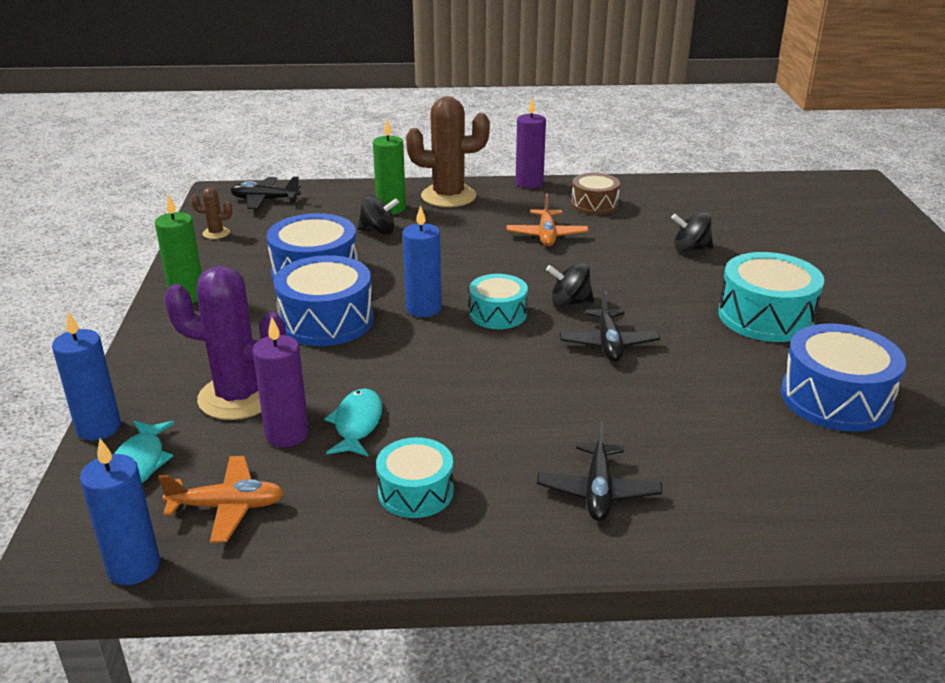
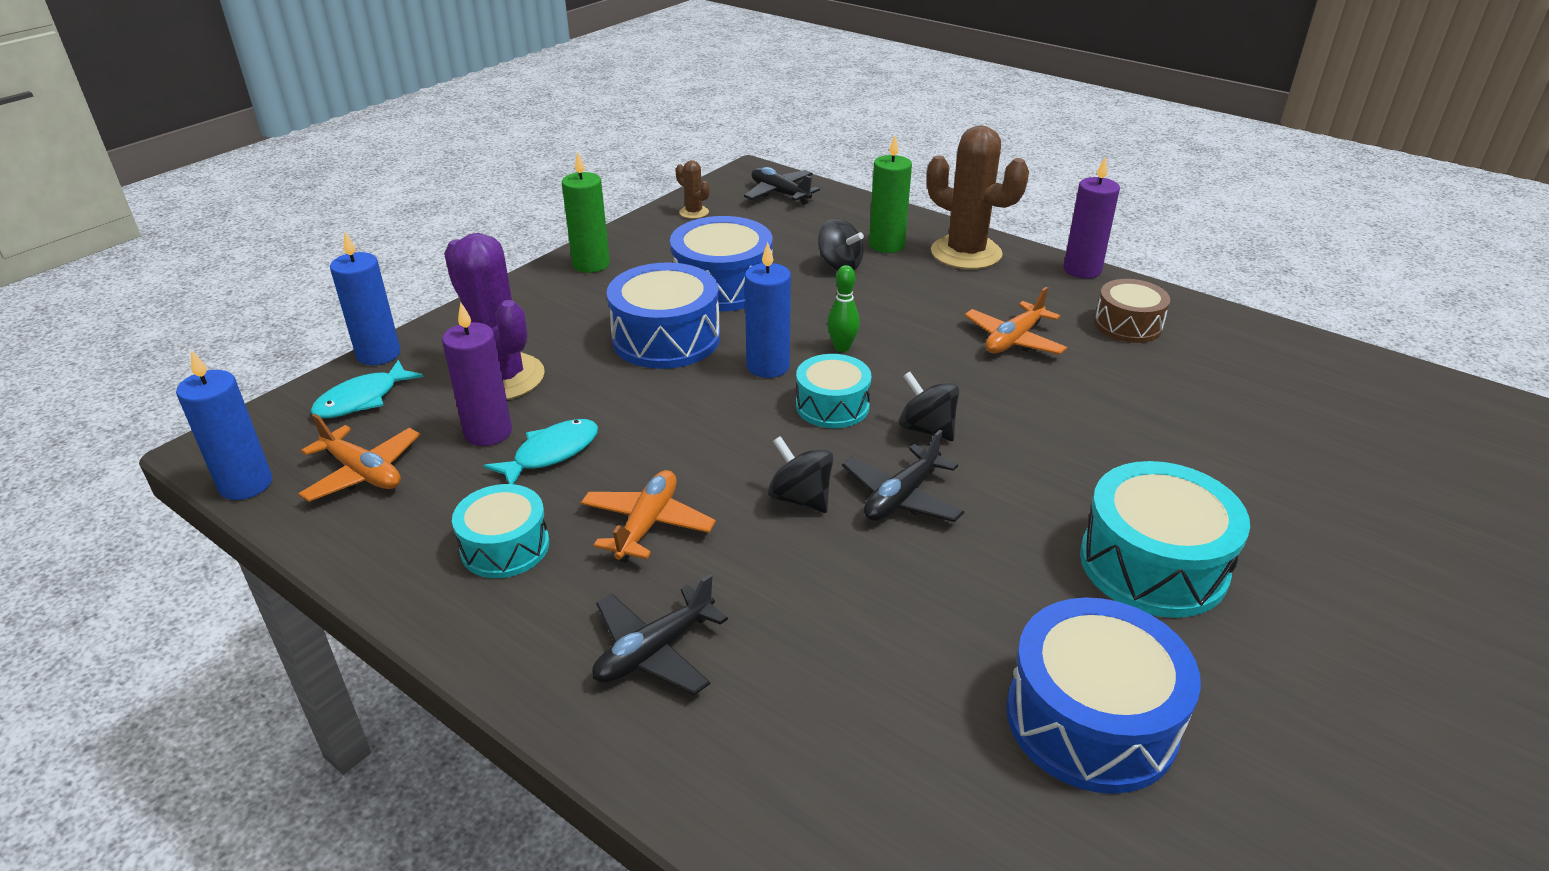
camera: 40 degrees right, 5 degrees up
black spinning top [671,212,713,252] -> black spinning top moved to [768,436,833,513]
none -> orange plane [581,470,716,563]
none -> green bowling pin [827,265,860,352]

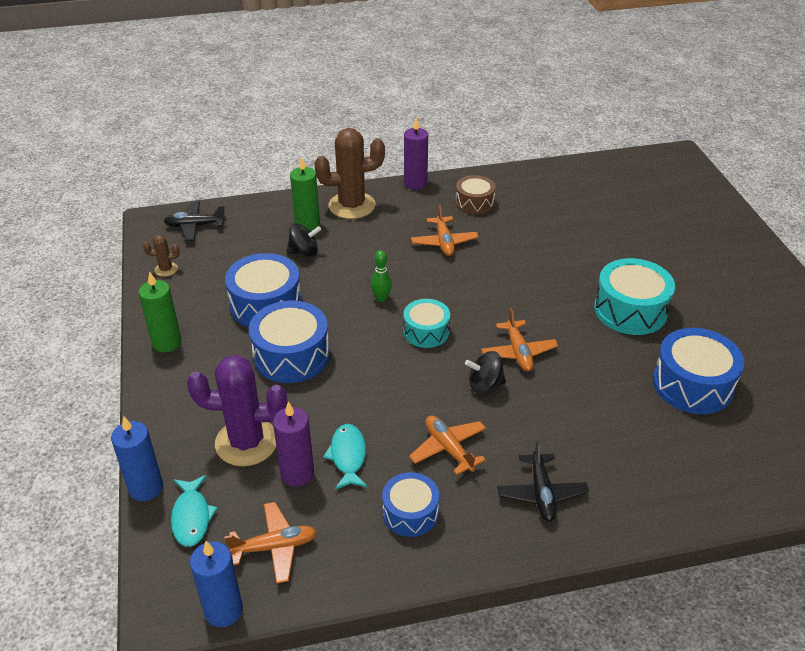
camera: 50 degrees left, 5 degrees up
turquoise drum [452,484,549,578] -> blue drum [382,472,439,537]
blue candle [745,242,791,378] -> none
black plane [842,430,964,522] -> orange plane [481,308,558,371]
black spinning top [899,372,959,441] -> none

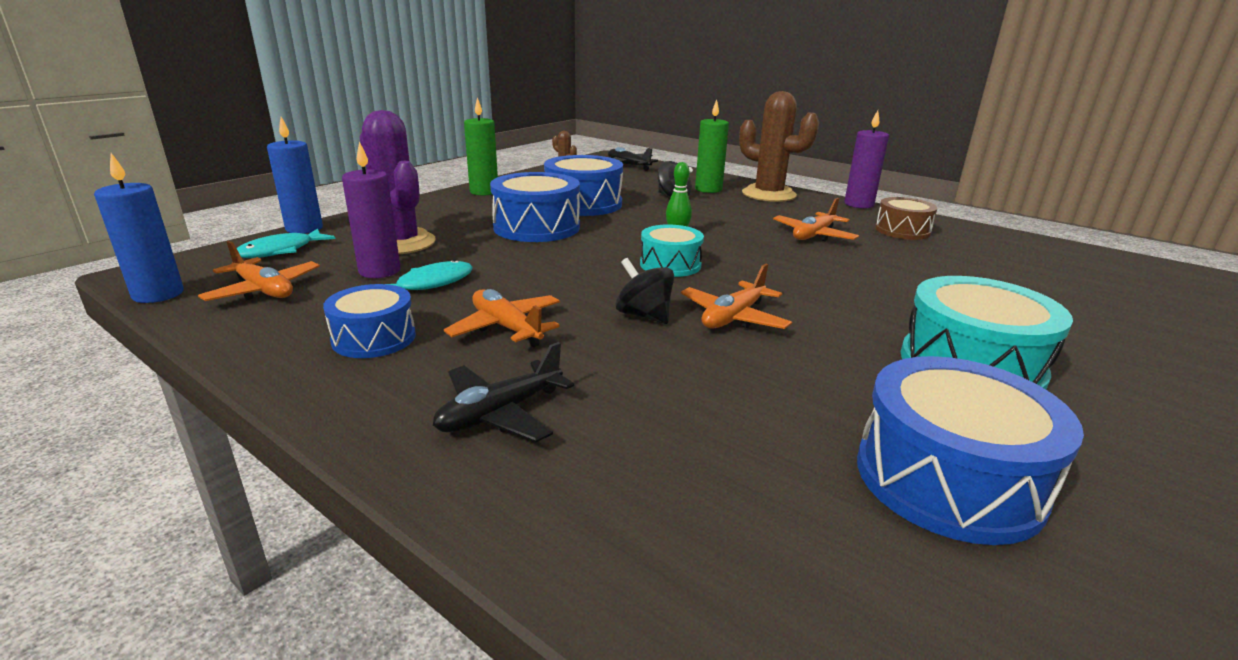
camera: 50 degrees right, 15 degrees down
orange plane [409,416,486,475] -> orange plane turned 60 degrees counterclockwise [444,289,560,347]

